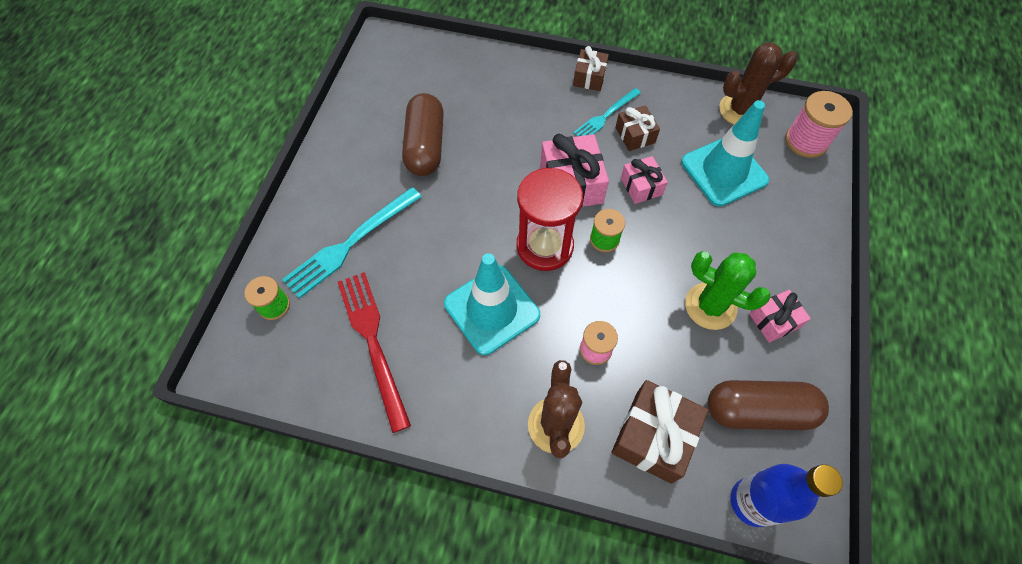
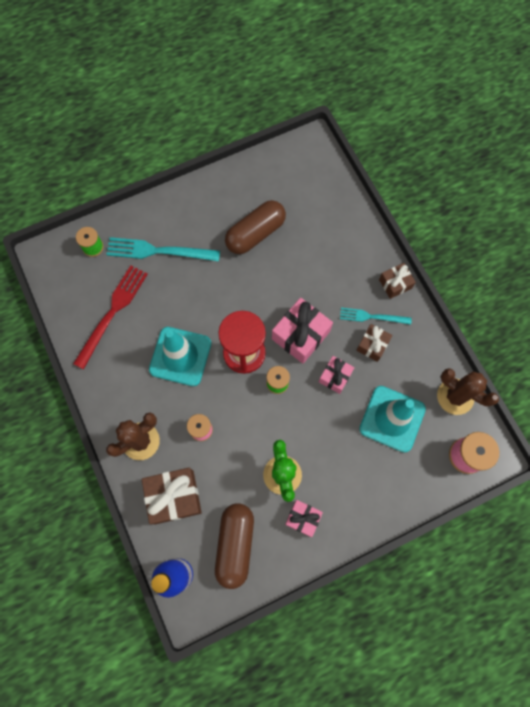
camera: 50 degrees right, 10 degrees up
brown capsule [708,380,829,430] -> brown capsule turned 45 degrees clockwise [215,503,254,589]

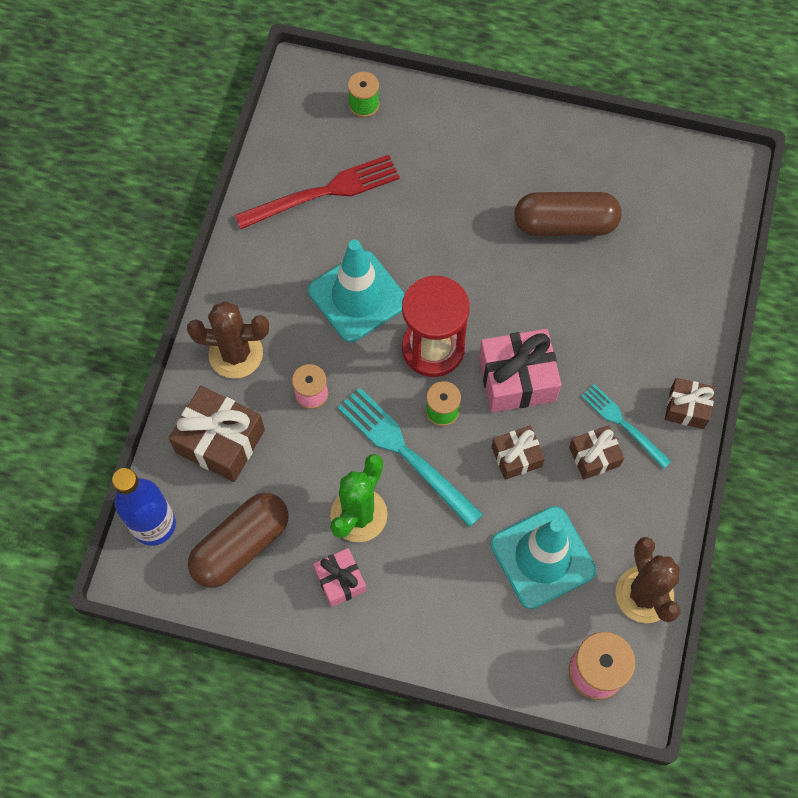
camera: 40 degrees right, 5 degrees down
turquoise fork [106,237,220,261] -> turquoise fork moved to [338,387,483,527]
pink gift [319,356,354,394] -> brown gift [491,426,545,480]

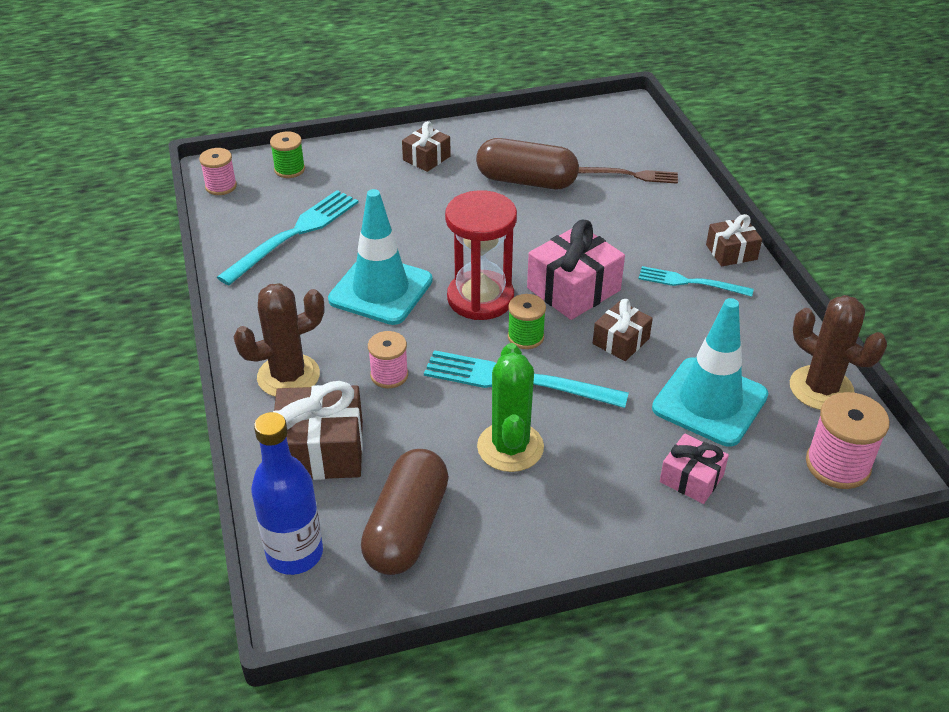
camera: 30 degrees left, 25 degrees down
red fork [235,155,400,229] -> turquoise fork [217,190,359,285]
pink gift [313,548,366,607] -> pink gift moved to [660,433,729,504]
brown capsule [514,192,622,236] -> brown capsule turned 45 degrees clockwise [476,138,579,189]
brown gift [569,425,624,480] -> brown gift moved to [402,121,451,172]
none -> pink spool [199,148,237,195]
none -> brown fork [578,167,678,184]

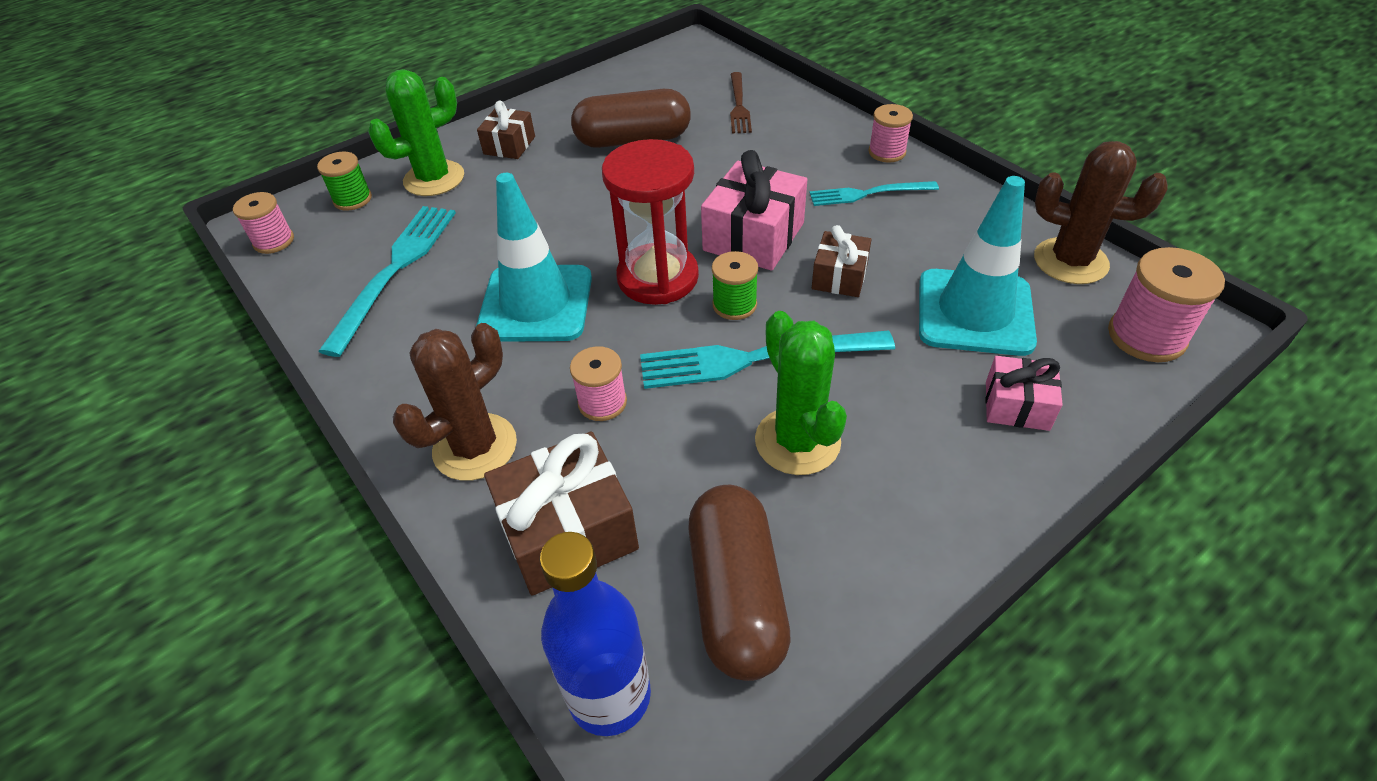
camera: 20 degrees left, 5 degrees up
brown fork [578,167,678,184] -> brown fork turned 105 degrees clockwise [730,72,752,133]
brown gift [706,214,762,266] -> pink spool [869,104,913,163]
none -> green cactus [368,69,464,196]

